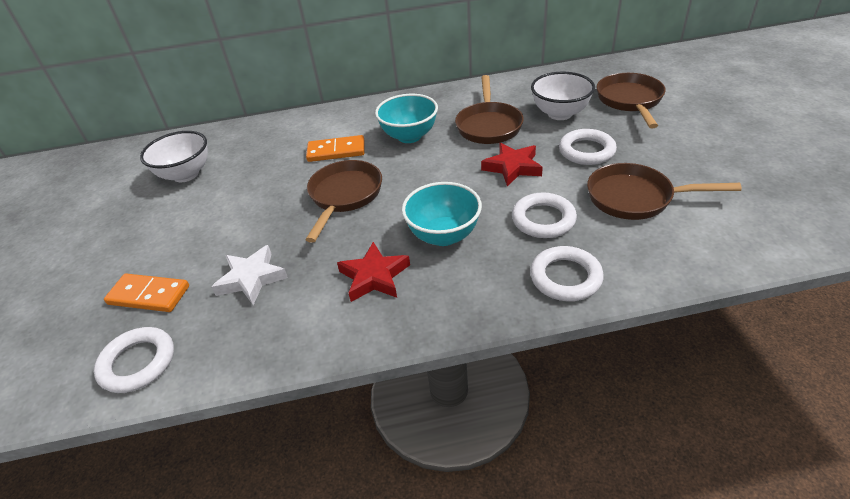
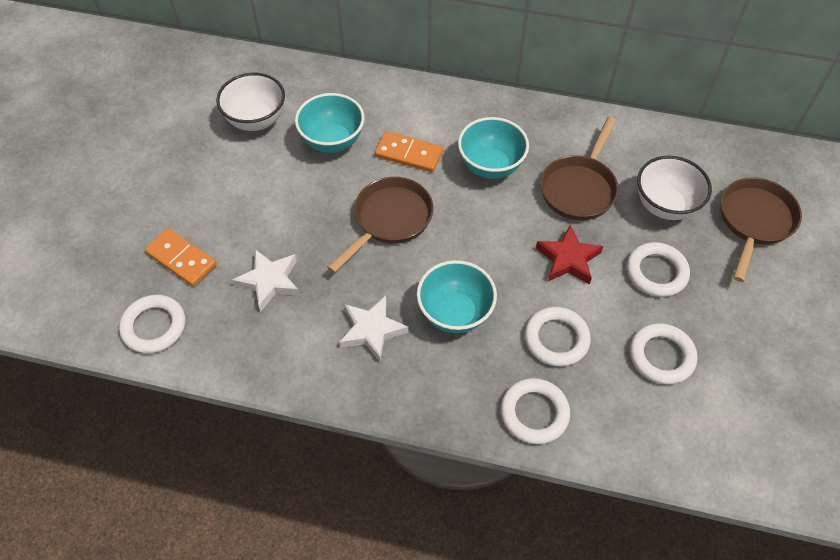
camera: 20 degrees right, 15 degrees up
red star [337,242,410,302] -> white star [339,295,409,362]
brown pan [587,163,742,220] -> white ring [630,323,697,385]
none -> turquoise bowl [295,93,364,153]

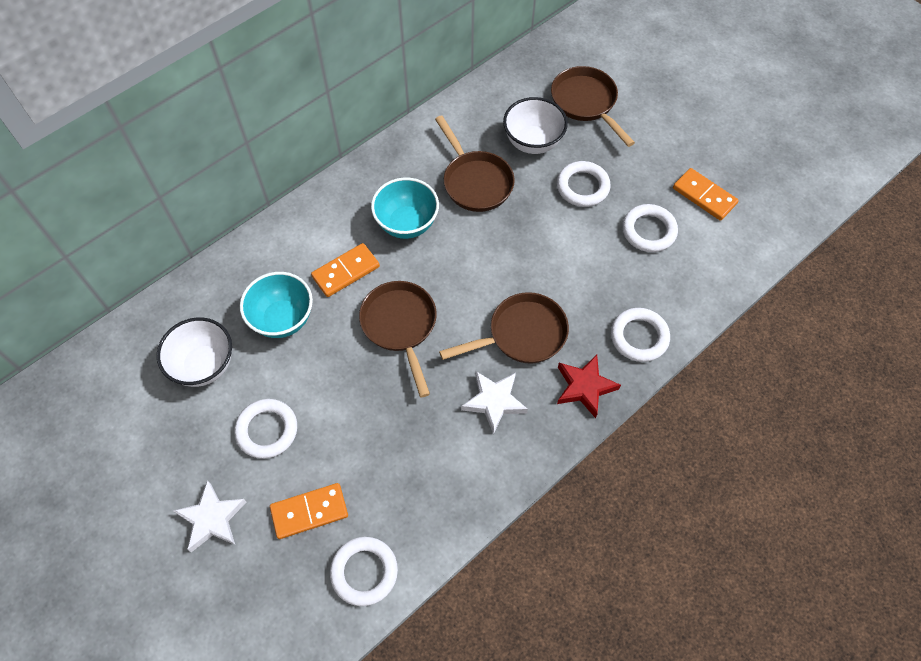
camera: 55 degrees left, 5 degrees up
white star [232,249,300,312] -> white star moved to [174,480,246,552]
turquoise bowl [417,260,497,333] -> brown pan [439,292,569,364]
white ring [525,307,591,367] -> white ring moved to [234,399,297,459]
red star [536,225,604,285] -> red star moved to [557,354,621,418]
none -> orange domino [673,168,739,221]

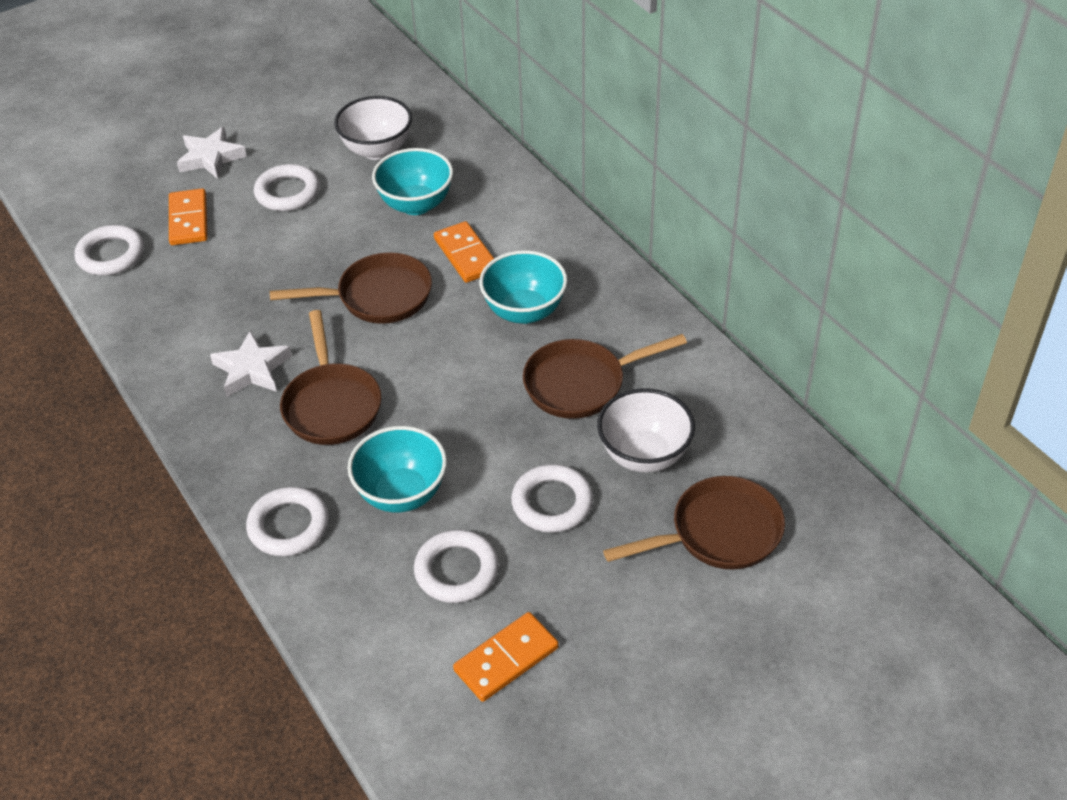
camera: 100 degrees right, 15 degrees down
red star [557,354,621,418] -> none
none -> turquoise bowl [347,426,447,513]

